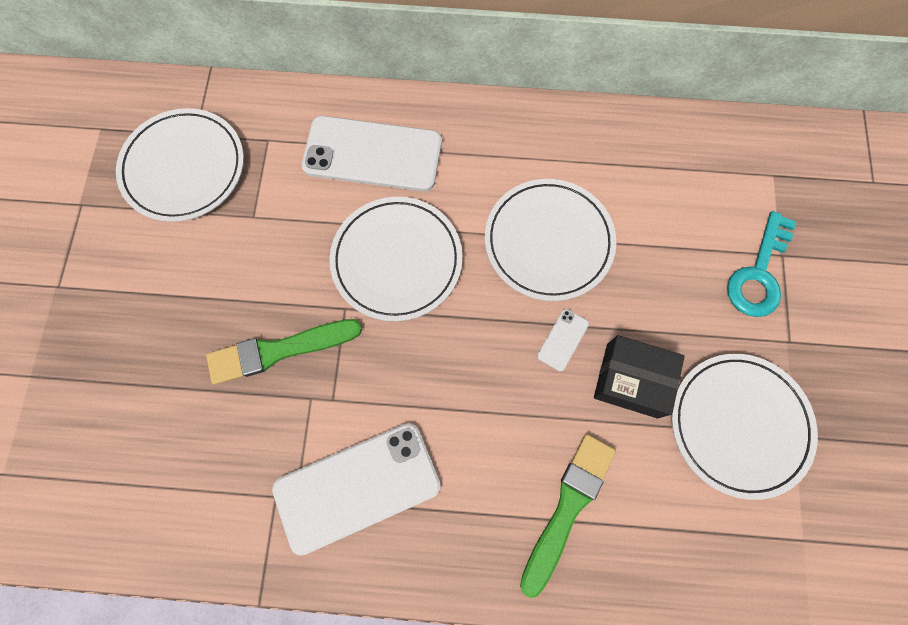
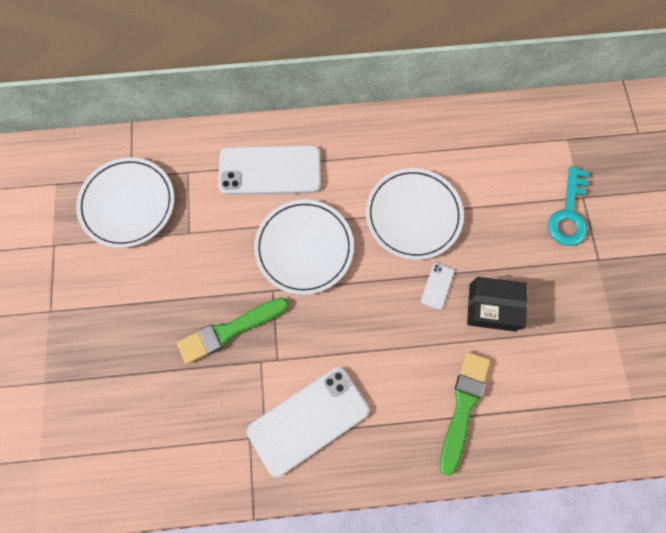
camera: 10 degrees left, 0 degrees up
white plate [672,354,818,500] -> none

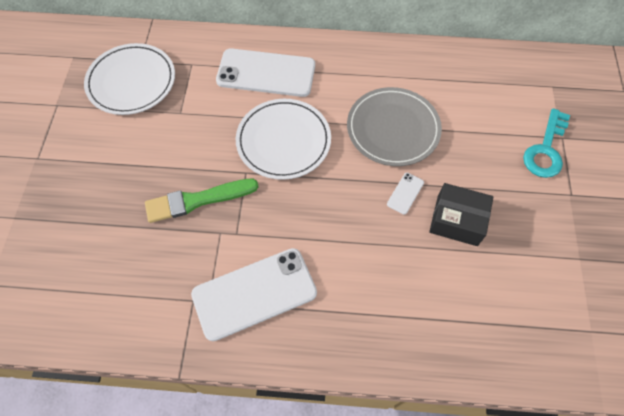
camera: 10 degrees right, 10 degrees down
white plate [366,168,464,260] -> grey plate [347,87,442,166]
green brush [440,352,490,476] -> none

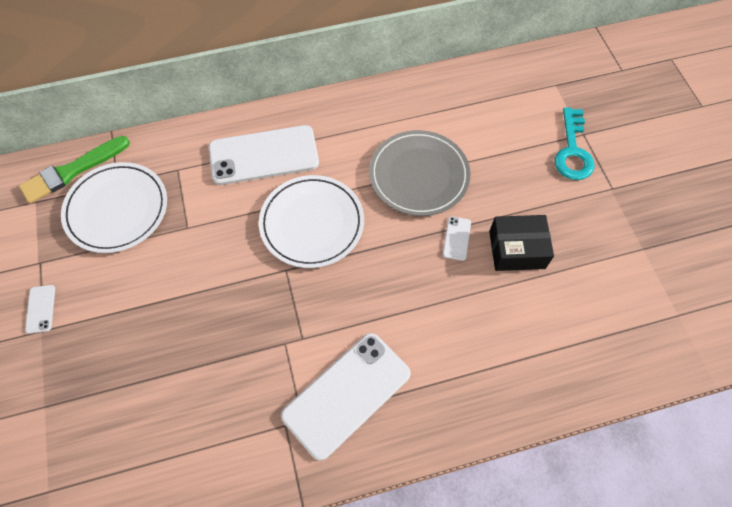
camera: 20 degrees left, 0 degrees up
green brush [145,179,259,223] -> green brush moved to [19,136,130,203]
none -> white phone [25,285,55,334]

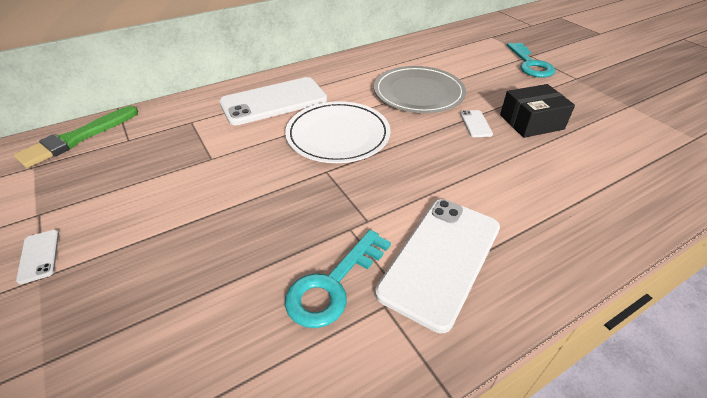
camera: 15 degrees left, 20 degrees down
white plate [61,162,167,253] -> none
none -> turquoise key [285,230,391,328]

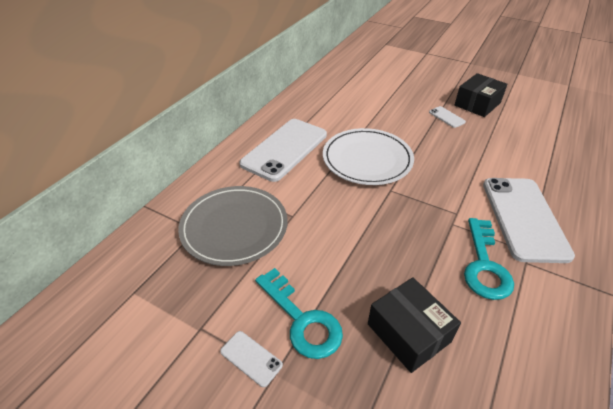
camera: 30 degrees left, 0 degrees up
green brush [14,106,138,168] -> none
grey plate [374,66,466,113] -> grey plate moved to [178,186,288,266]
turquoise key [507,43,555,78] -> turquoise key moved to [255,268,343,359]
none -> black box [368,277,461,373]

